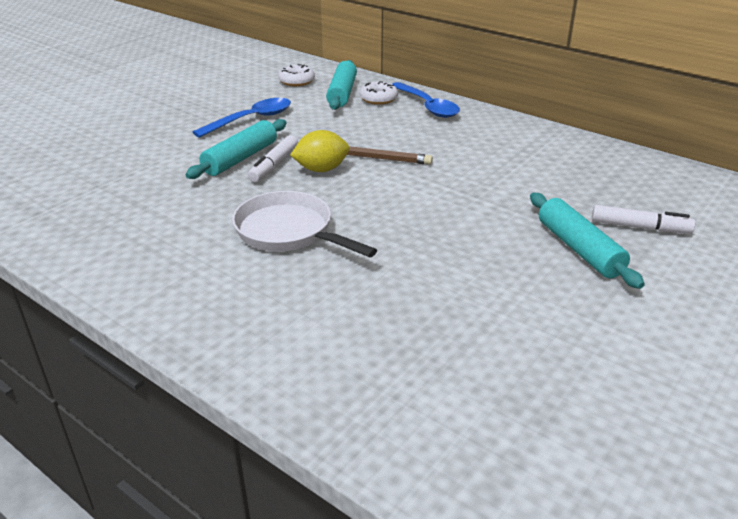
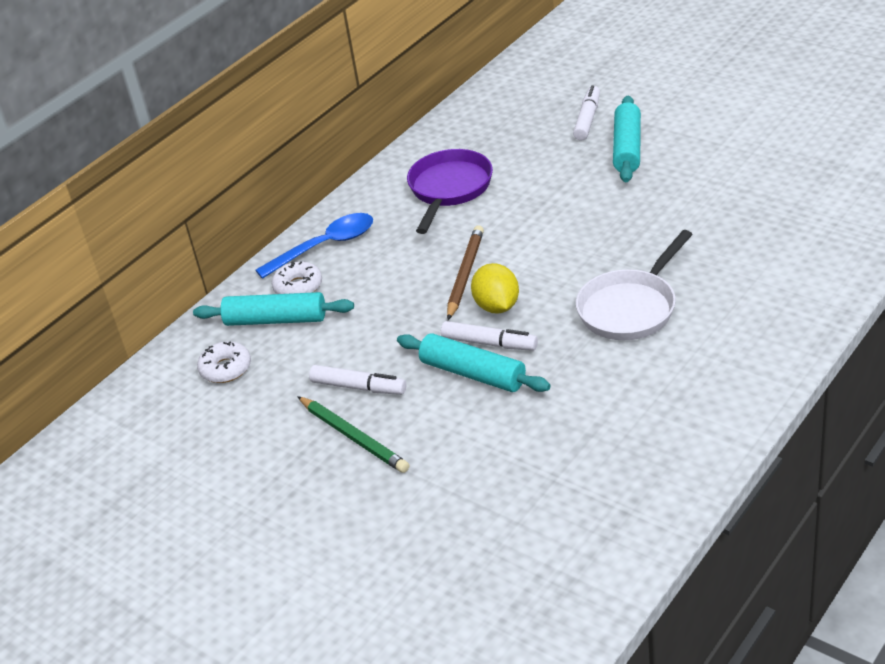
camera: 85 degrees left, 5 degrees up
blue spoon [193,98,291,138] -> white marker [309,365,406,395]
turquoise rolling pin [530,193,645,289] -> turquoise rolling pin turned 60 degrees counterclockwise [613,96,641,182]
none -> green pencil [297,396,409,473]
none -> purple pan [407,149,493,234]

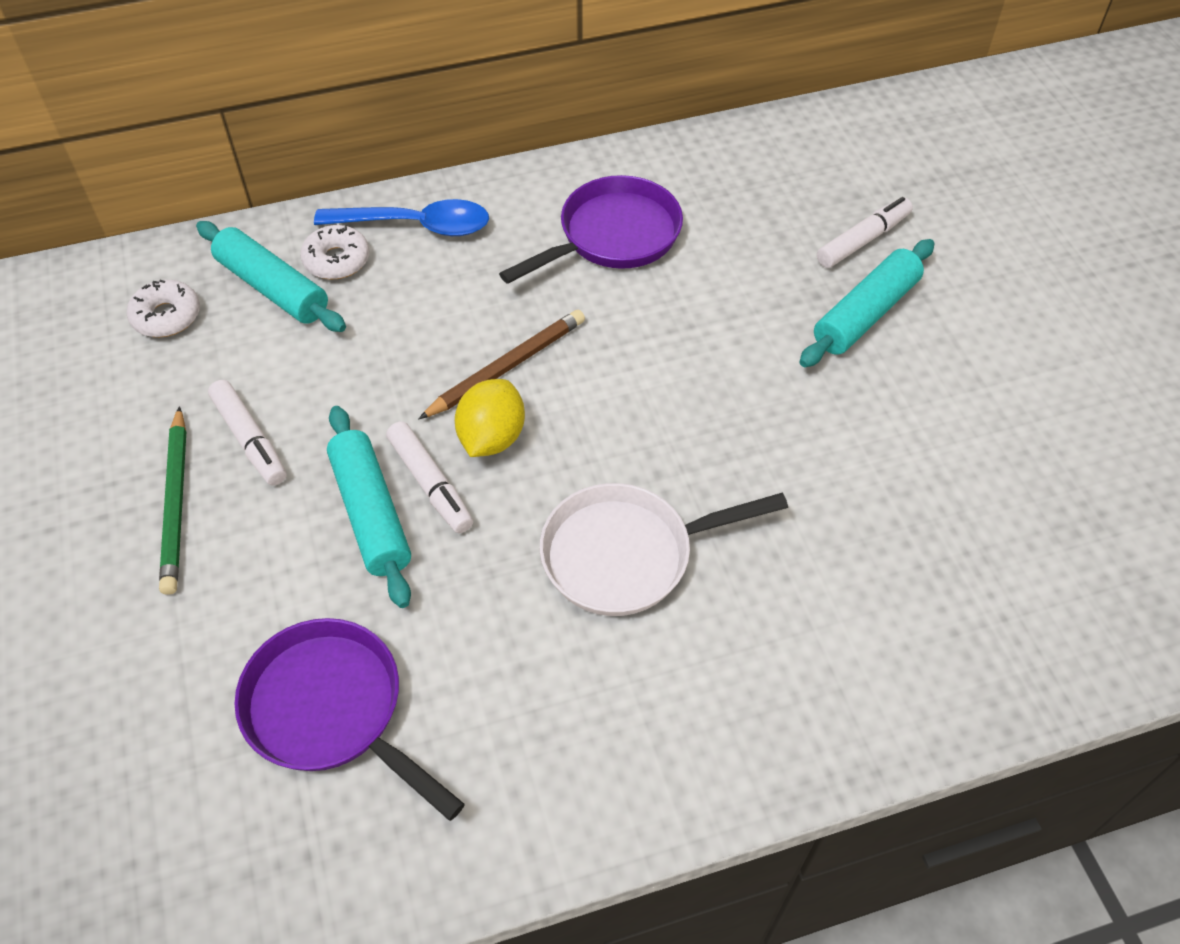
camera: 30 degrees right, 15 degrees up
none -> purple pan [235,618,465,821]

